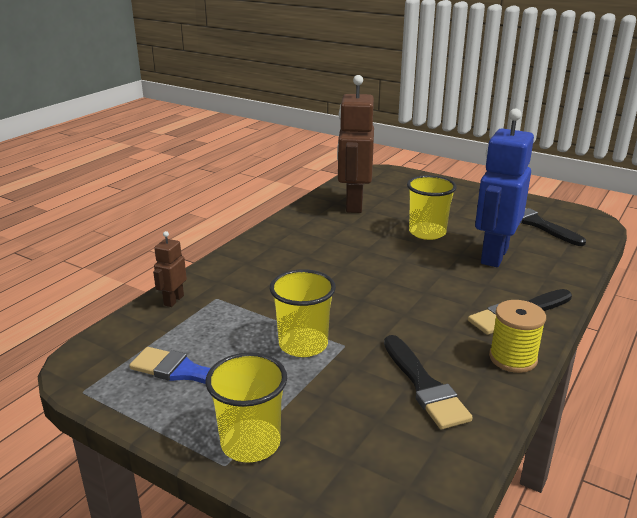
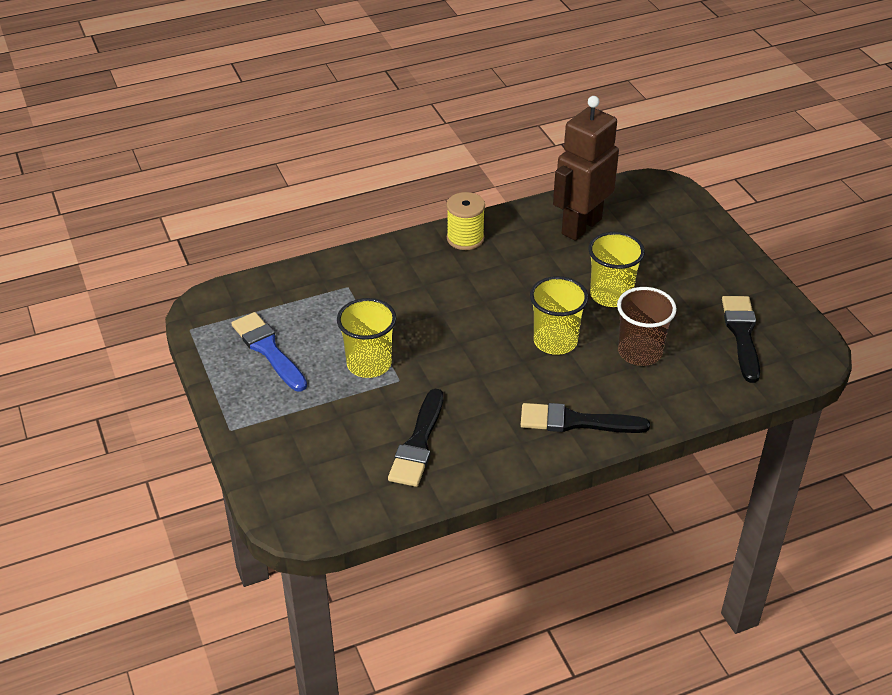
camera: 35 degrees right, 15 degrees up
brown robot [153,231,187,307] -> none
yellow cup [205,352,287,463] -> yellow cup moved to [530,276,588,355]
blue robot [475,108,534,267] -> brown cup [617,287,677,366]
yellow spool [489,300,546,373] -> yellow spool moved to [447,192,485,250]

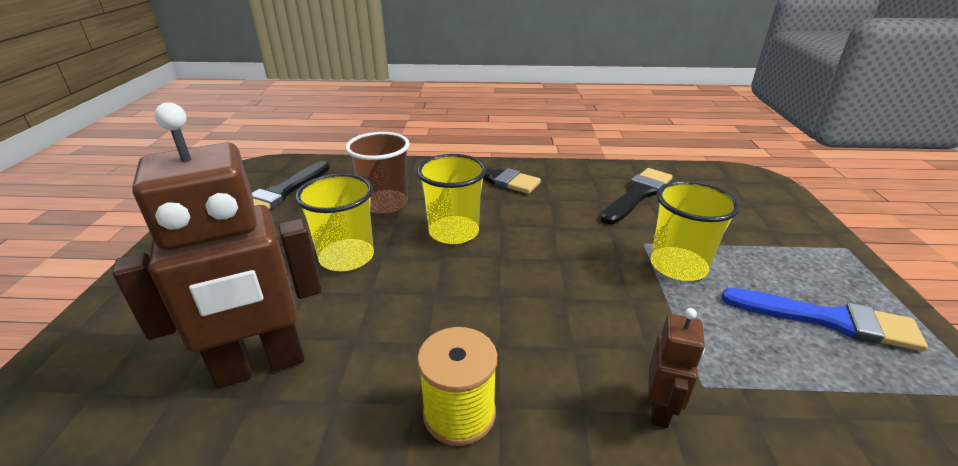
camera: 155 degrees left, 10 degrees down
blue brush [231,312,307,392] -> blue brush turned 60 degrees counterclockwise [722,288,928,352]
none -> brown robot [648,308,705,428]

